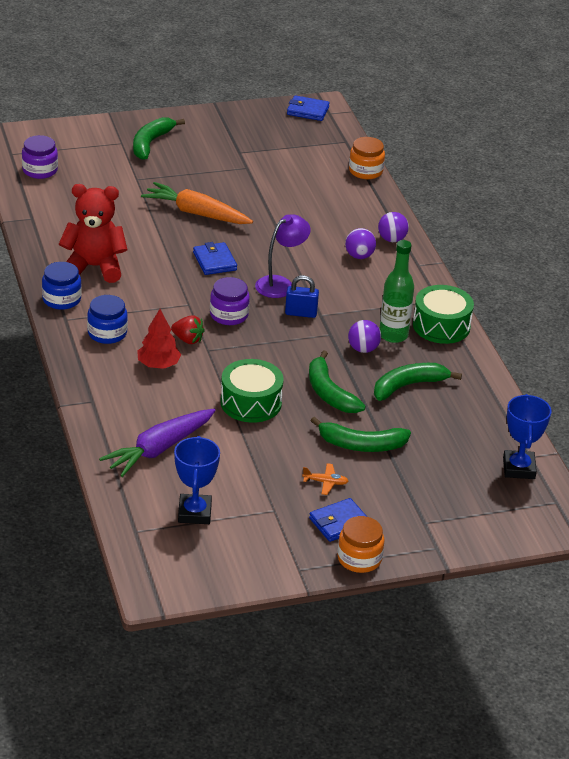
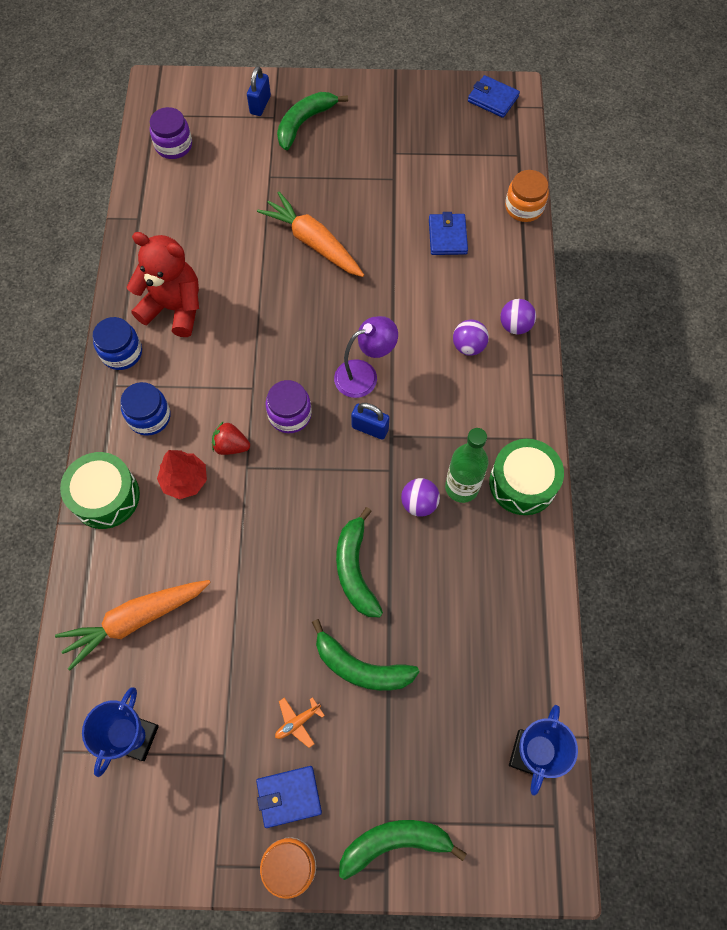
camera: 20 degrees right, 30 degrees up
purple carrot [99,409,216,477] -> orange carrot [55,580,211,670]
red strawberry [171,315,205,344] -> red strawberry turned 150 degrees clockwise [212,421,250,455]
blue wallet [193,242,237,275] -> blue wallet moved to [429,212,468,255]
green drum [220,359,284,423] -> green drum moved to [60,452,140,529]
orange plane [302,463,349,495] -> orange plane turned 120 degrees clockwise [275,697,325,748]
green banana [374,363,462,401] -> green banana moved to [339,820,467,880]
none -> blue padlock [247,66,271,116]

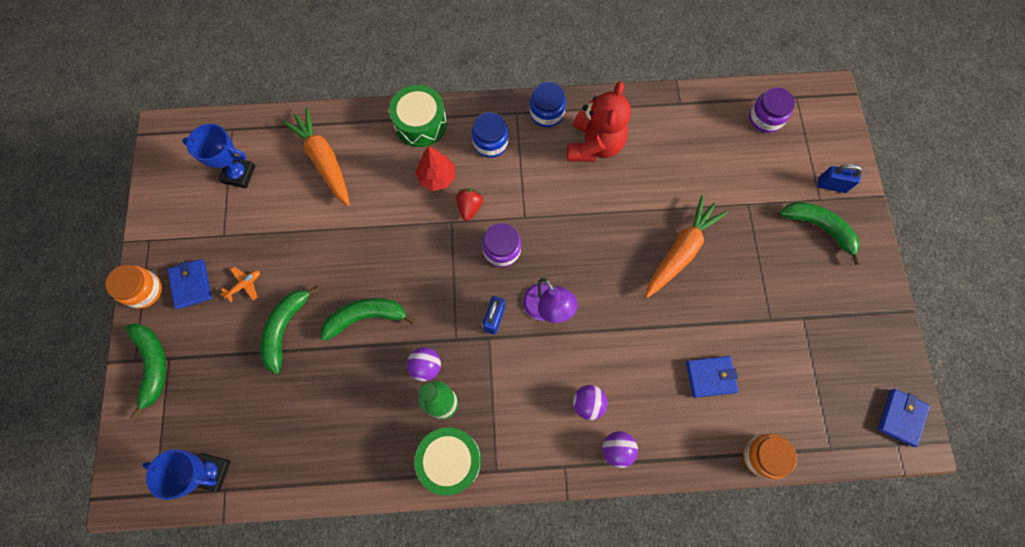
camera: 85 degrees right, 5 degrees up
orange plane [275,697,325,748] -> orange plane turned 90 degrees clockwise [220,267,260,302]

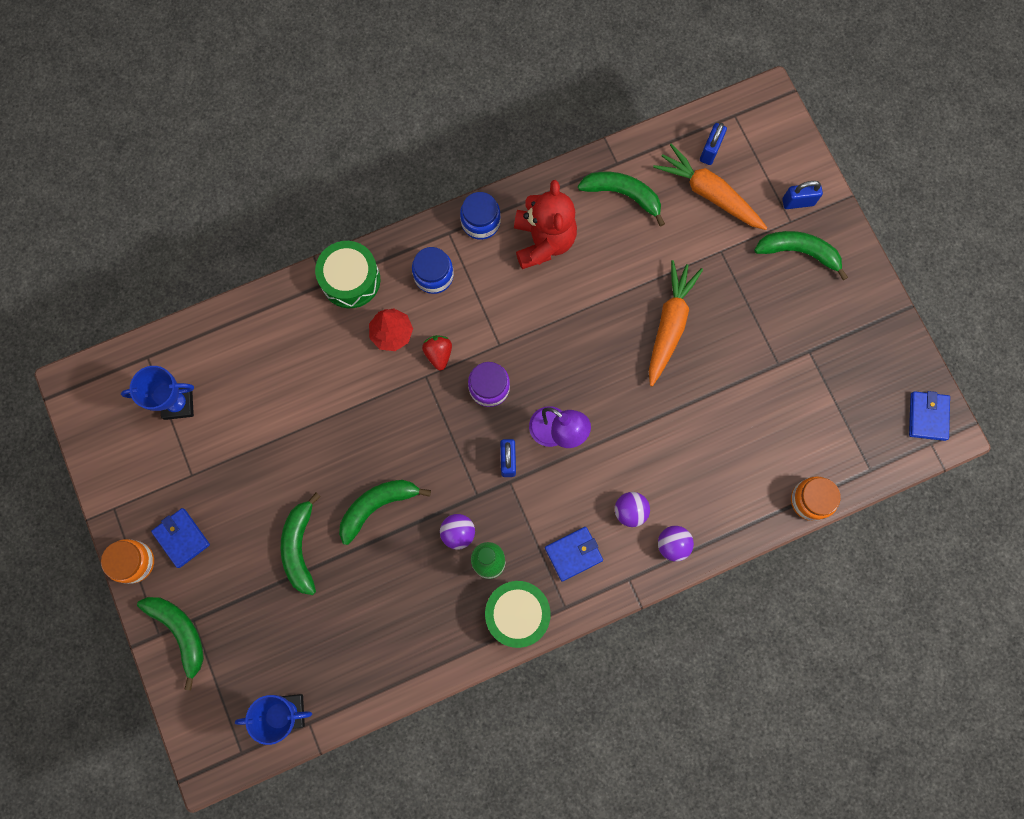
camera: 20 degrees left, 5 degrees up
orange plane [220,267,260,302] -> none
orange carrot [282,107,350,206] -> orange carrot moved to [653,143,767,230]
blue wallet [686,356,739,398] -> blue wallet moved to [545,527,603,581]
purple jar [749,87,795,133] -> blue padlock [700,123,727,165]
none -> green banana [578,172,665,227]

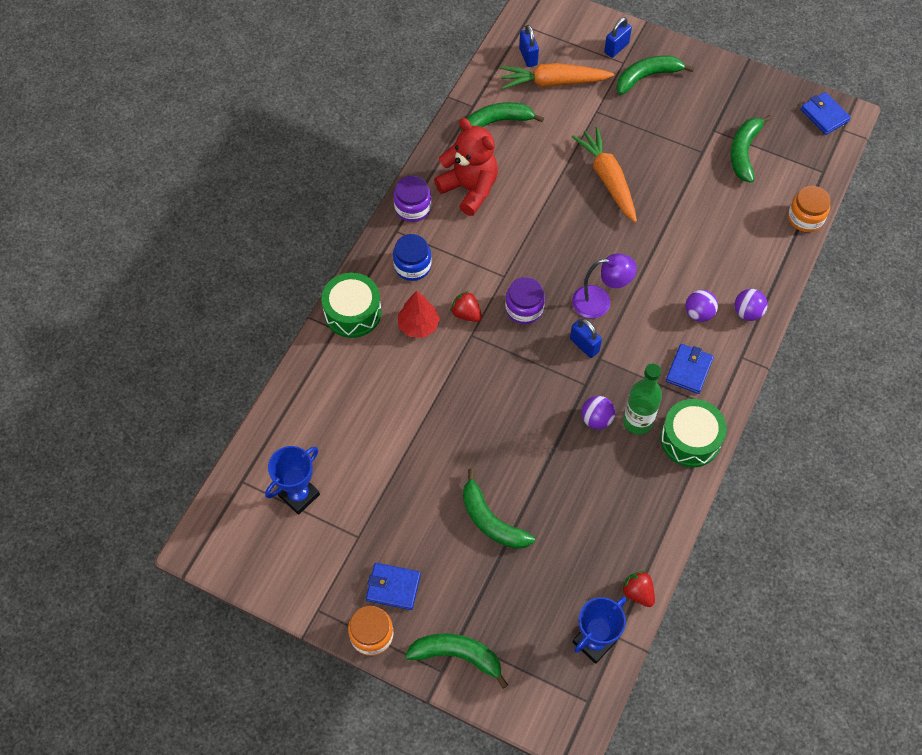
camera: 40 degrees left, 15 degrees down
green banana [339,480,431,545] -> green banana moved to [730,115,772,183]
blue jar [460,192,501,240] -> purple jar [394,176,431,222]
none -> red strawberry [621,571,655,607]

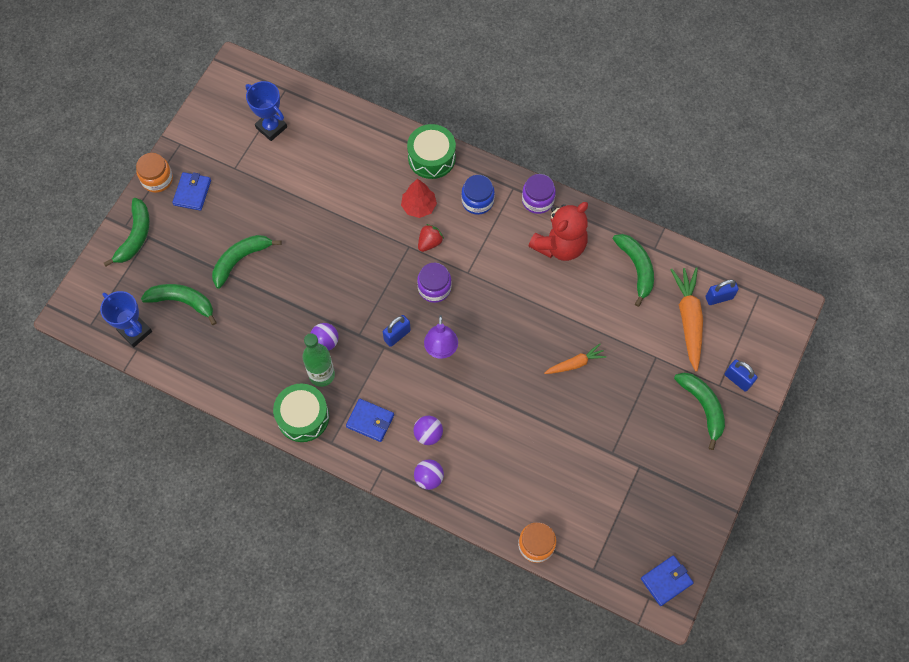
camera: 90 degrees right, 5 degrees up
orange carrot [572,127,637,223] -> orange carrot [544,344,607,374], size x0.58
red strawberry [621,571,655,607] -> none
green banana [730,115,772,183] -> green banana moved to [141,284,217,325]

